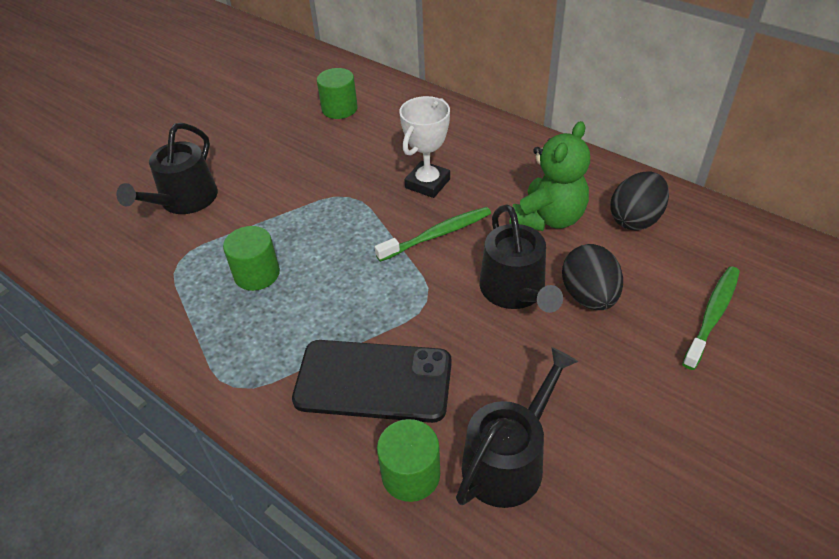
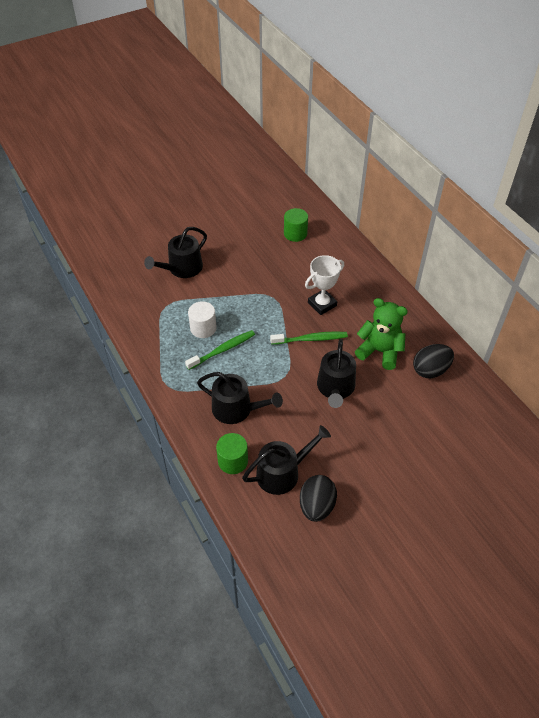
camera: 20 degrees right, 5 degrees up
green cylinder [223,226,280,291] -> white cylinder [188,301,217,338]
black phone [292,340,452,423] -> black watering can [197,372,283,424]
green teddy bear [510,121,590,231] -> green teddy bear turned 120 degrees counterclockwise [355,298,408,370]
black egg [562,244,623,310] -> black egg moved to [300,475,337,522]
green toothbrush [682,266,740,370] -> green toothbrush moved to [185,330,255,370]

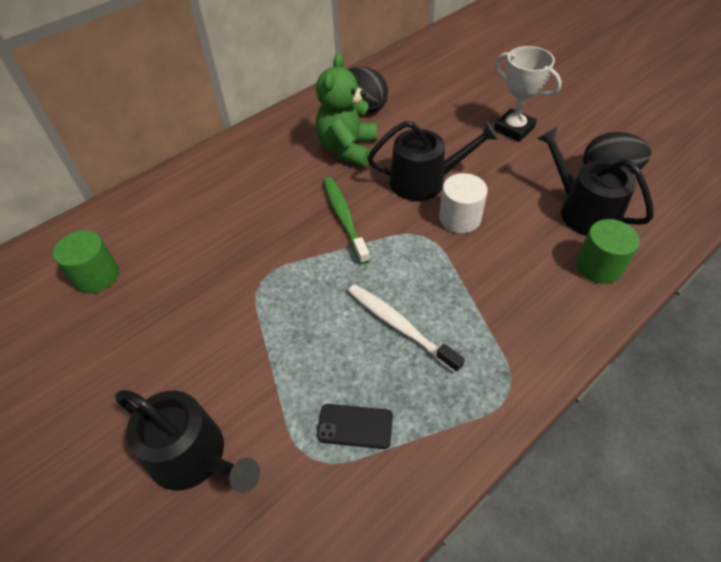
camera: 100 degrees left, 0 degrees up
green toothbrush [185,330,255,370] -> white toothbrush [348,284,465,373]
white cylinder [188,301,217,338] -> white cylinder moved to [439,173,488,233]
black watering can [197,372,283,424] -> none
white trophy [305,255,344,315] -> white trophy moved to [494,46,562,142]
none -> black phone [317,404,393,449]

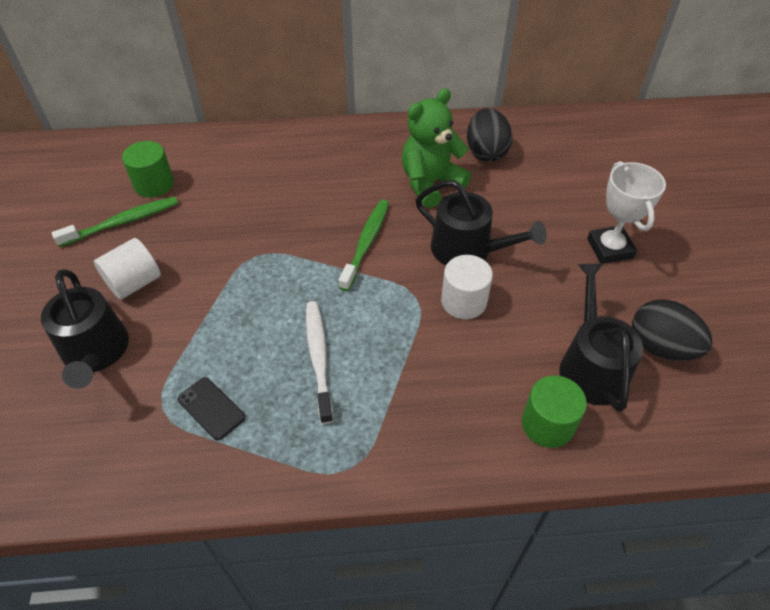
camera: 35 degrees right, 0 degrees up
none -> green toothbrush [52,197,178,247]
none -> white cylinder [94,238,161,300]

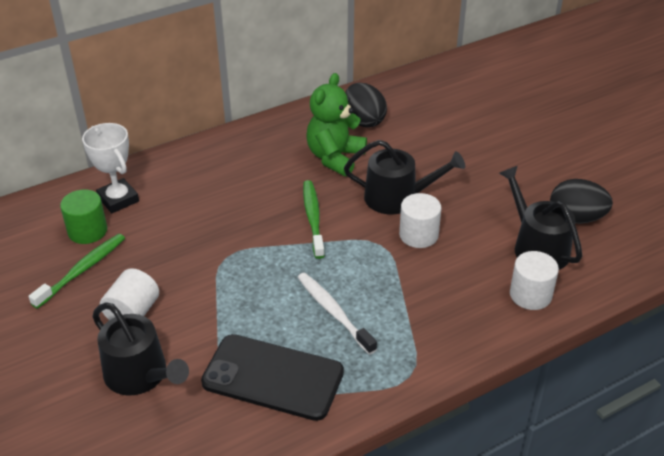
camera: 25 degrees left, 10 degrees down
black phone [178,377,245,440] -> black phone [201,334,344,421], size x2.16
green cylinder [522,375,587,448] -> white cylinder [510,251,559,310]
white trophy [587,161,666,263] -> white trophy moved to [82,123,139,213]

